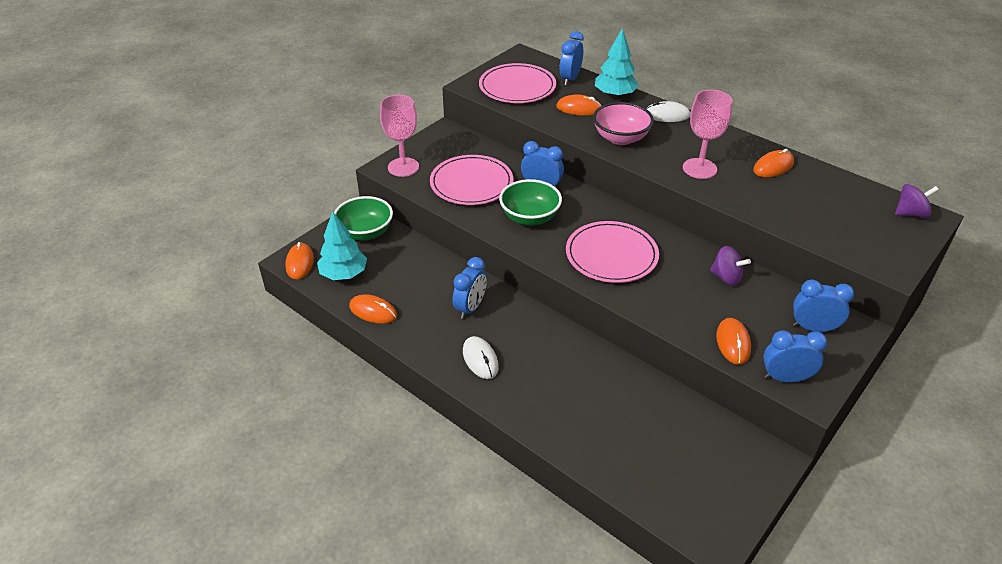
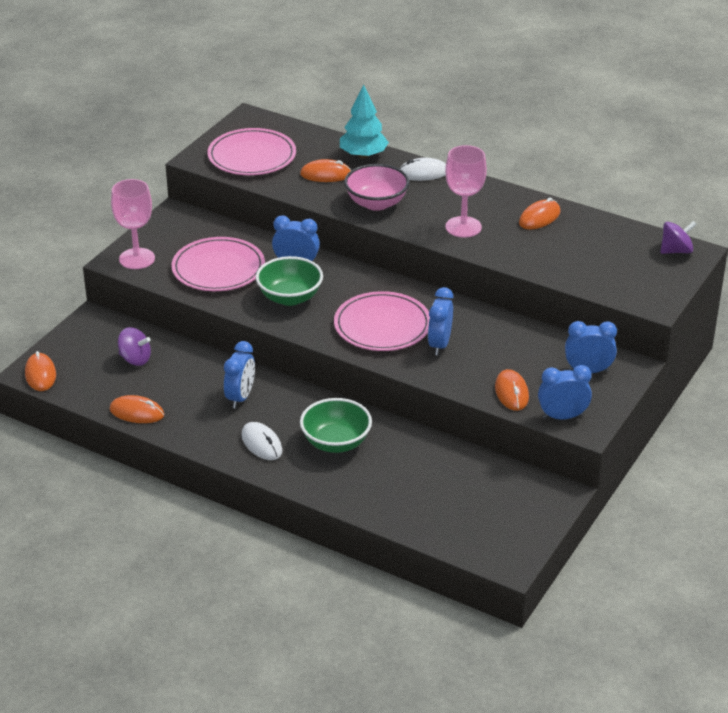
camera: 10 degrees left, 5 degrees down
turquoise tree [317,212,367,280] -> none
green bowl [334,196,393,240] -> green bowl moved to [300,398,372,453]
blue clock [560,31,584,85] -> blue clock moved to [428,287,453,355]
purple spinning top [710,246,751,286] -> purple spinning top moved to [118,327,151,366]

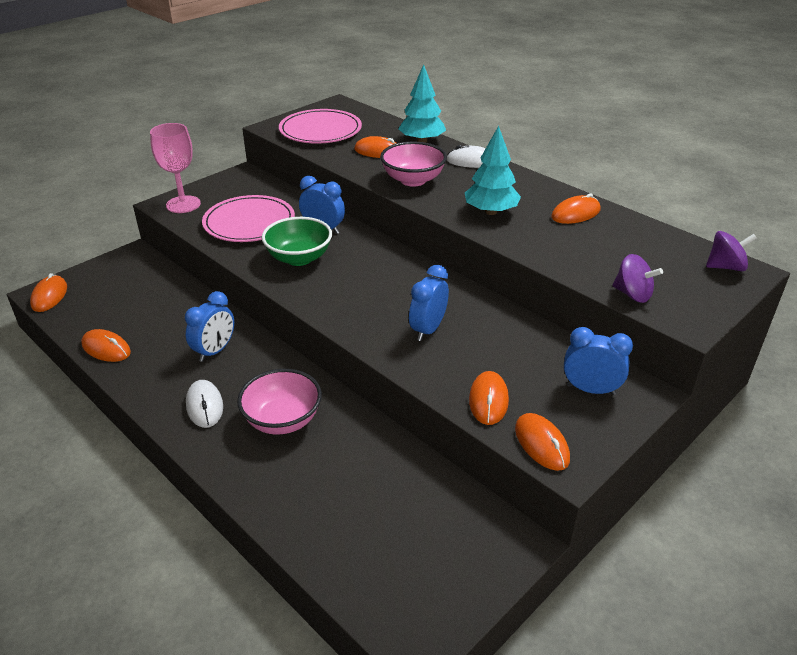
camera: 15 degrees right, 0 degrees up
purple spinning top [118,327,151,366] -> purple spinning top moved to [613,254,663,303]
green bowl [300,398,372,453] -> pink bowl [237,369,322,435]
pink plate [334,291,430,351] -> none
pink goblet [445,145,487,238] -> turquoise tree [465,126,521,215]
blue clock [538,365,592,420] -> orange mouse [515,413,570,471]

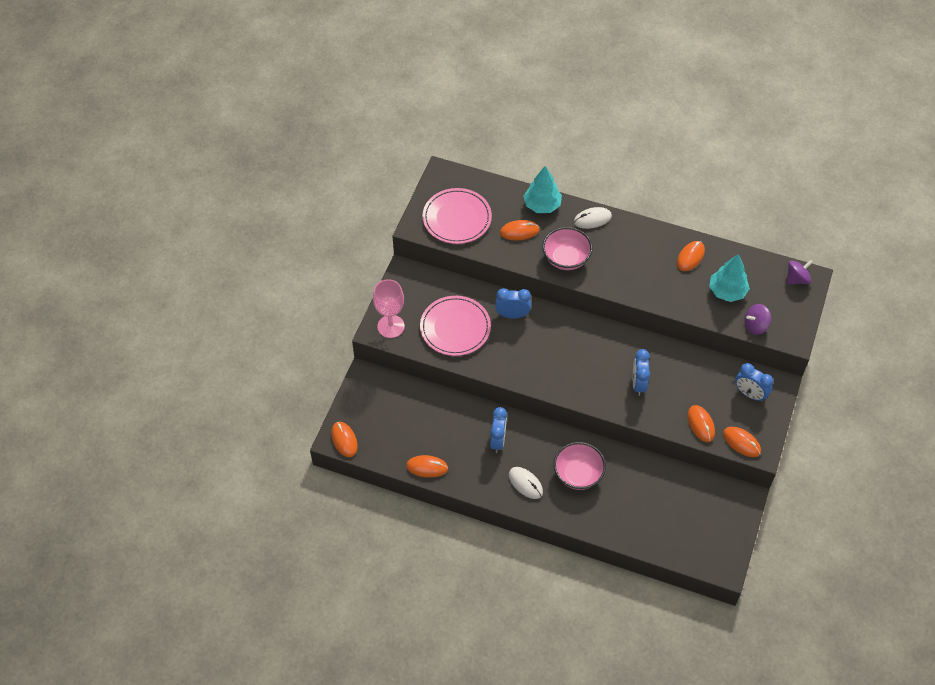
camera: 25 degrees left, 20 degrees up
green bowl [262,217,332,266] -> none
turquoise tree [465,126,521,215] -> turquoise tree moved to [709,254,750,302]
blue clock [564,327,633,395] -> blue clock turned 135 degrees counterclockwise [735,363,773,402]
purple spinning top [613,254,663,303] -> purple spinning top turned 150 degrees clockwise [744,304,771,335]

